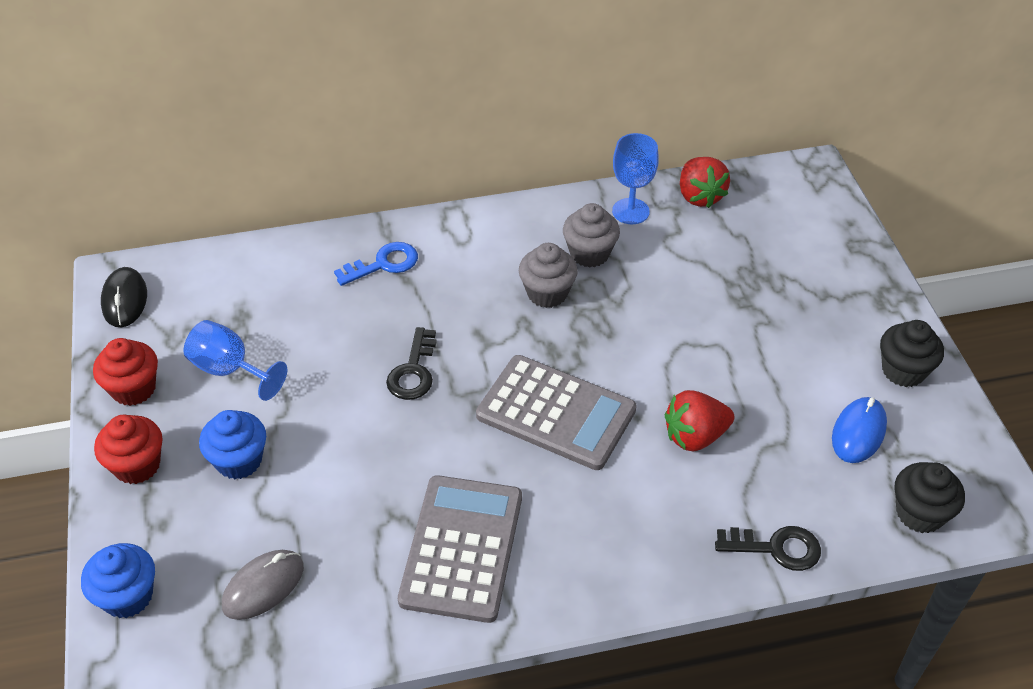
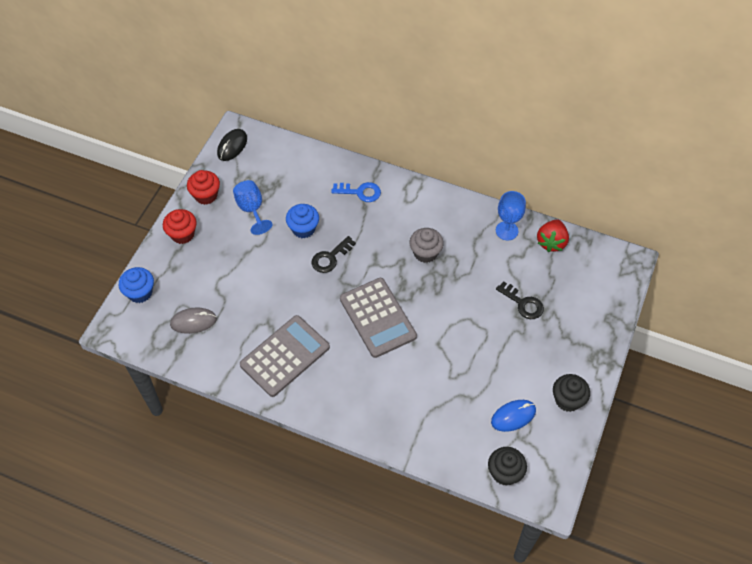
camera: 35 degrees right, 10 degrees up
blue cupcake [199,410,266,479] -> blue cupcake moved to [286,204,319,238]
grey cupcake [563,203,620,267] -> none
red strawberry [664,390,734,452] -> none
black key [715,526,821,571] -> black key moved to [496,281,544,319]

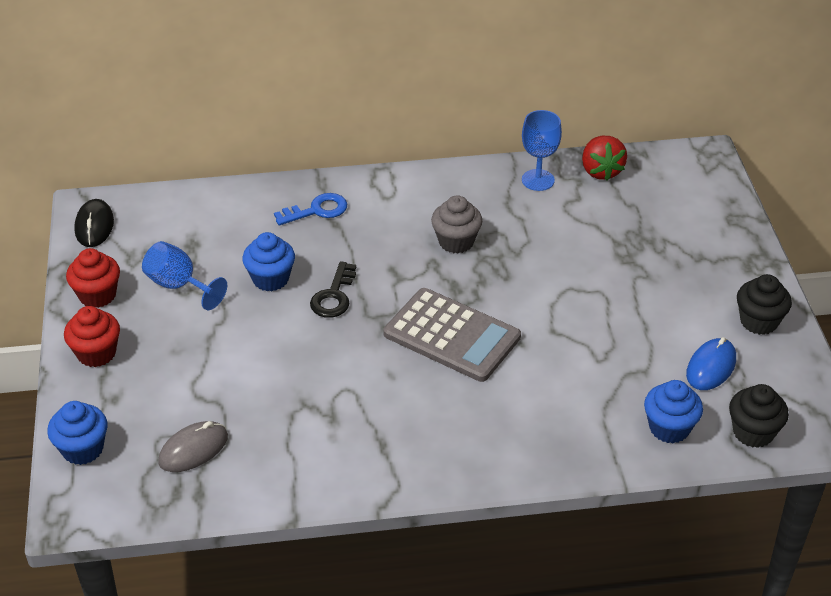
camera: 30 degrees left, 15 degrees down
grey calculator [240,315,330,397] -> none
black key [496,281,544,319] -> none
none -> blue cupcake [644,380,703,443]

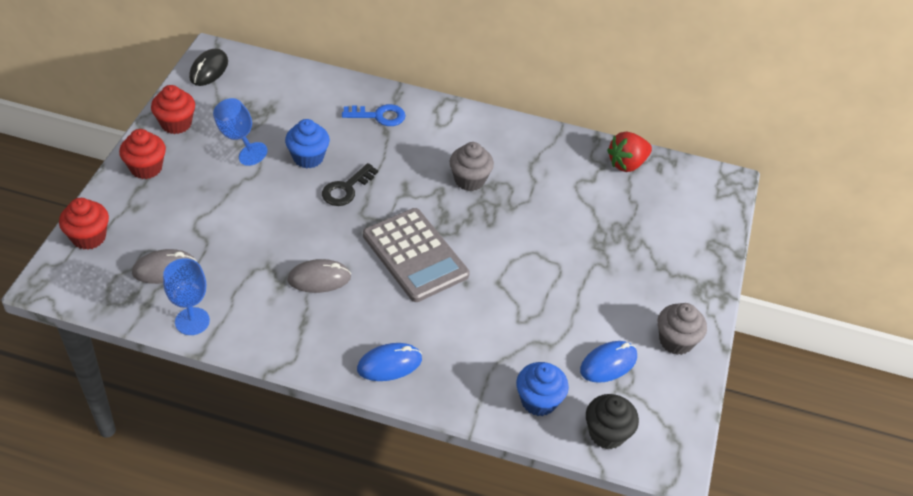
camera: 20 degrees right, 5 degrees up
blue cupcake [47,401,107,465] -> red cupcake [59,198,109,250]
blue goblet [522,110,562,191] -> blue goblet moved to [163,258,210,335]
red strawberry [582,136,627,181] -> red strawberry turned 45 degrees clockwise [607,132,652,172]
black cupcake [737,274,792,335] -> grey cupcake [657,303,707,355]
none -> grey mouse [287,259,351,293]
none -> blue mouse [357,343,422,381]

